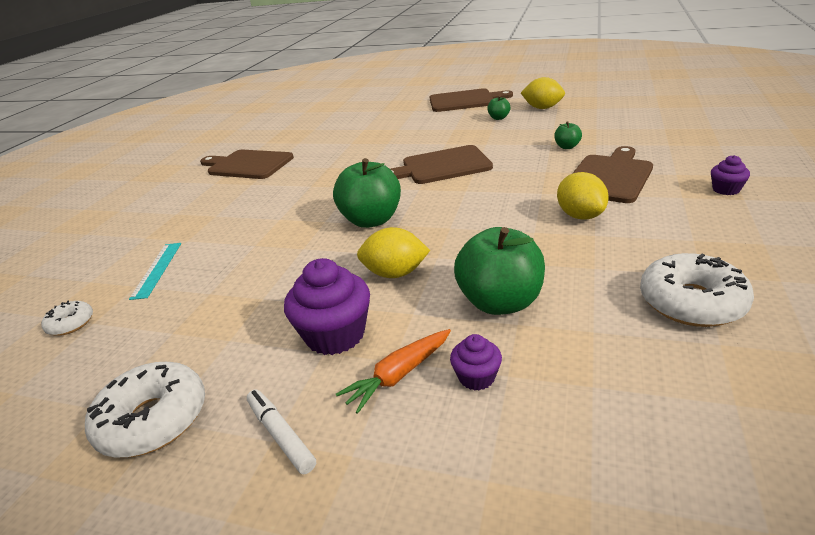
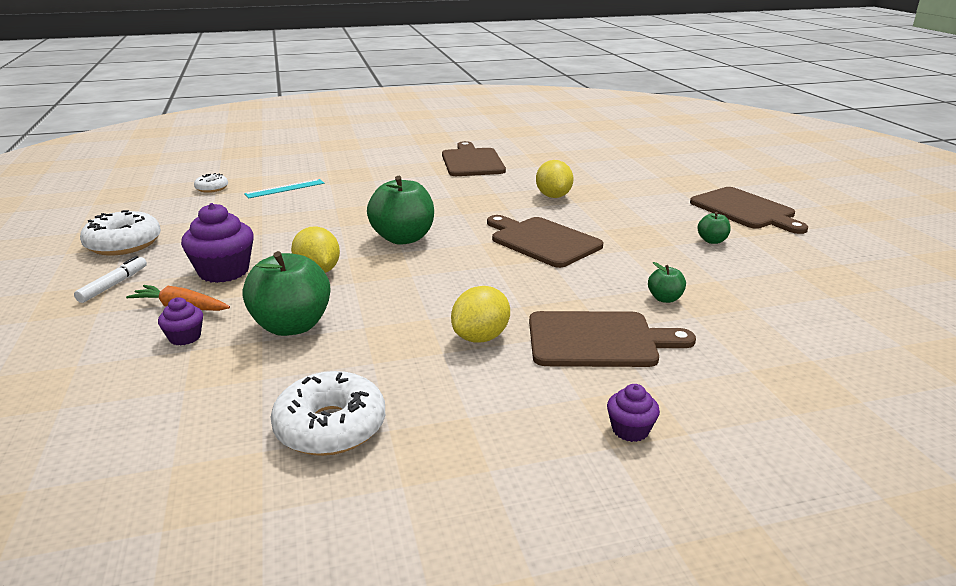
camera: 55 degrees right, 5 degrees down
yellow lemon [521,77,565,109] -> yellow lemon moved to [536,160,574,198]

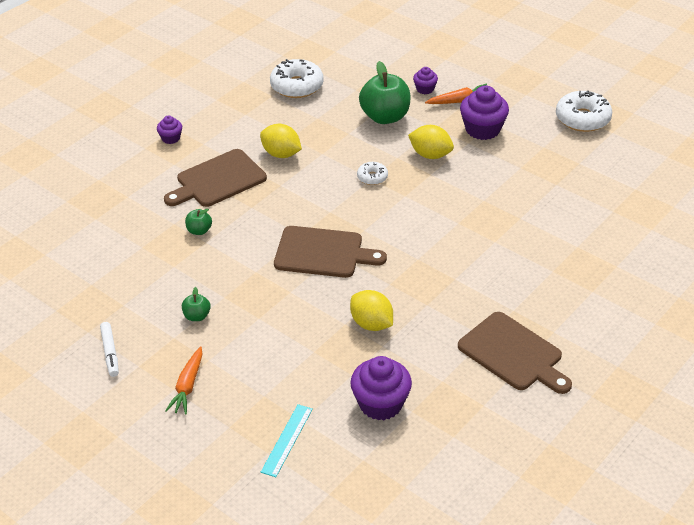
camera: 145 degrees right, 15 degrees up
white marker [74,256,147,303] -> white marker moved to [100,322,119,377]
white donut [194,173,228,193] -> white donut moved to [357,162,388,185]
turquoise ruler [244,179,325,198] -> turquoise ruler moved to [261,404,313,477]
green apple [367,176,434,245] -> none
yellow lemon [451,286,510,343] -> yellow lemon turned 60 degrees counterclockwise [260,124,302,158]
brown cutting board [690,187,808,234] -> orange carrot [165,346,203,415]
none -> purple cupcake [350,356,412,420]

